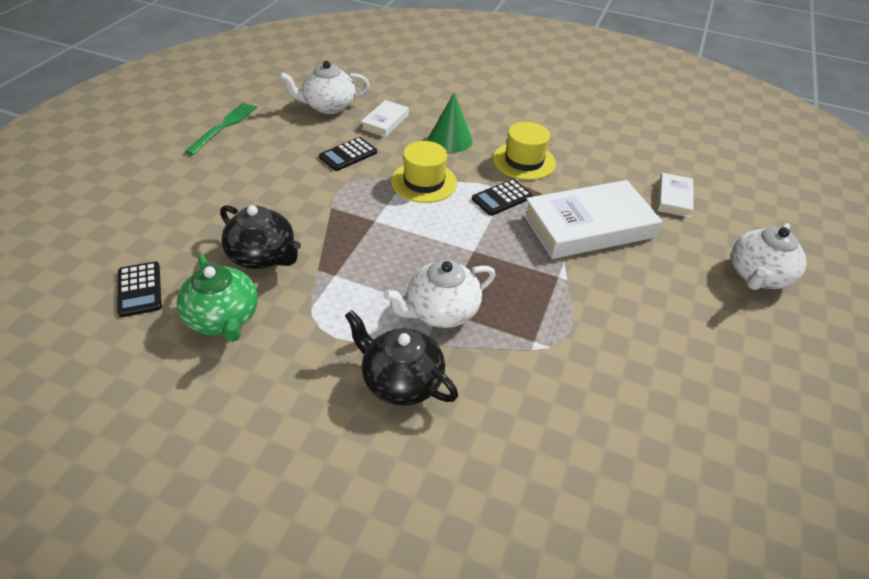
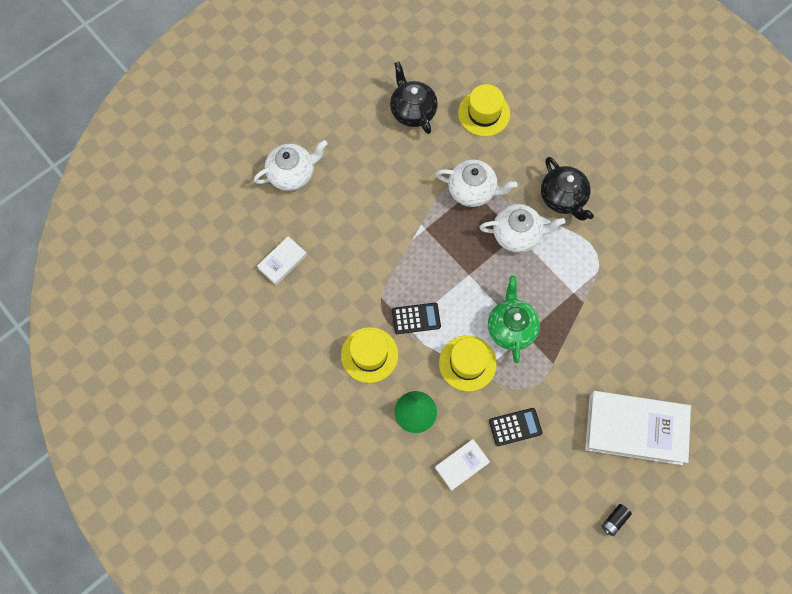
camera: 150 degrees left, 25 degrees up
black calculator [117,262,162,317] -> none
green teapot [177,254,258,342] -> green teapot moved to [488,276,540,363]
green fork [185,103,257,155] -> black battery [602,504,632,536]
black teapot [220,205,301,269] -> black teapot moved to [390,61,438,134]
white teapot [279,61,370,114] -> white teapot moved to [436,159,517,207]
white book [523,180,662,259] -> white book moved to [585,391,691,465]
none -> yellow hat [458,84,510,136]

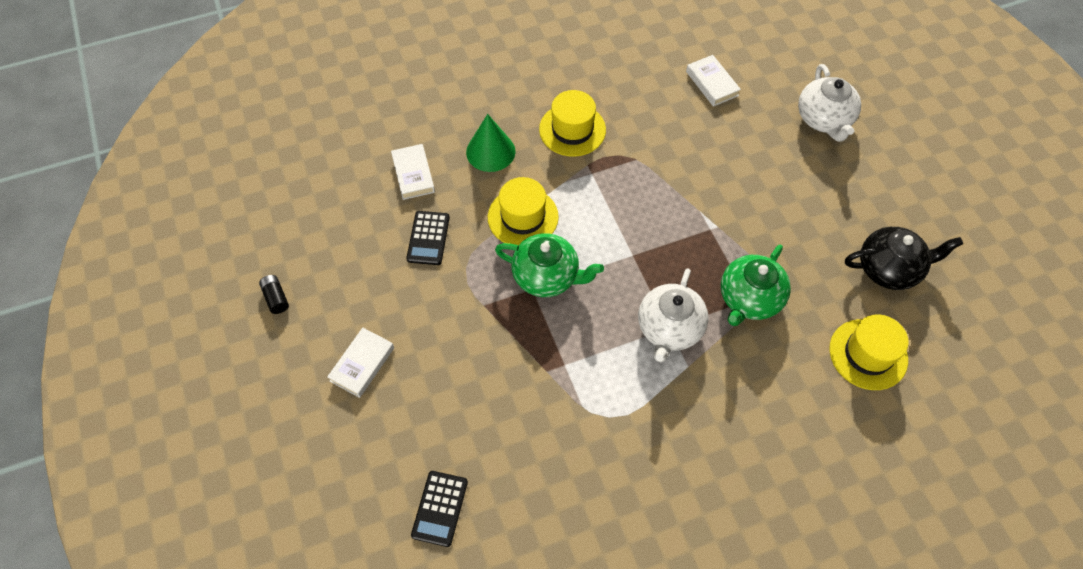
camera: 110 degrees right, 10 degrees down
black calculator [392,303,441,334] -> black calculator moved to [411,471,468,547]
white teapot [436,159,517,207] -> green teapot [721,245,791,326]
black teapot [541,157,594,221] -> none
white book [585,391,691,465] -> white book [327,328,394,398], size x0.48

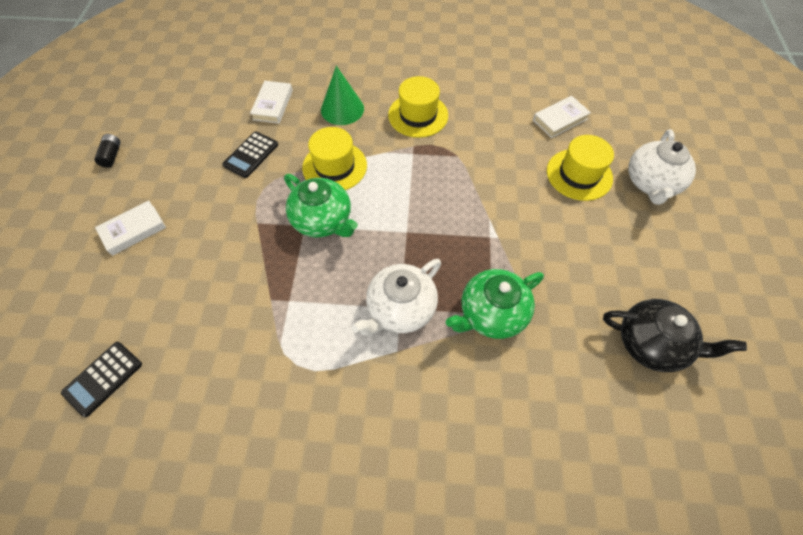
camera: 25 degrees right, 0 degrees up
white book [686,55,741,107] -> white book turned 60 degrees clockwise [533,96,591,138]
yellow hat [829,315,908,390] -> yellow hat moved to [547,135,614,201]

